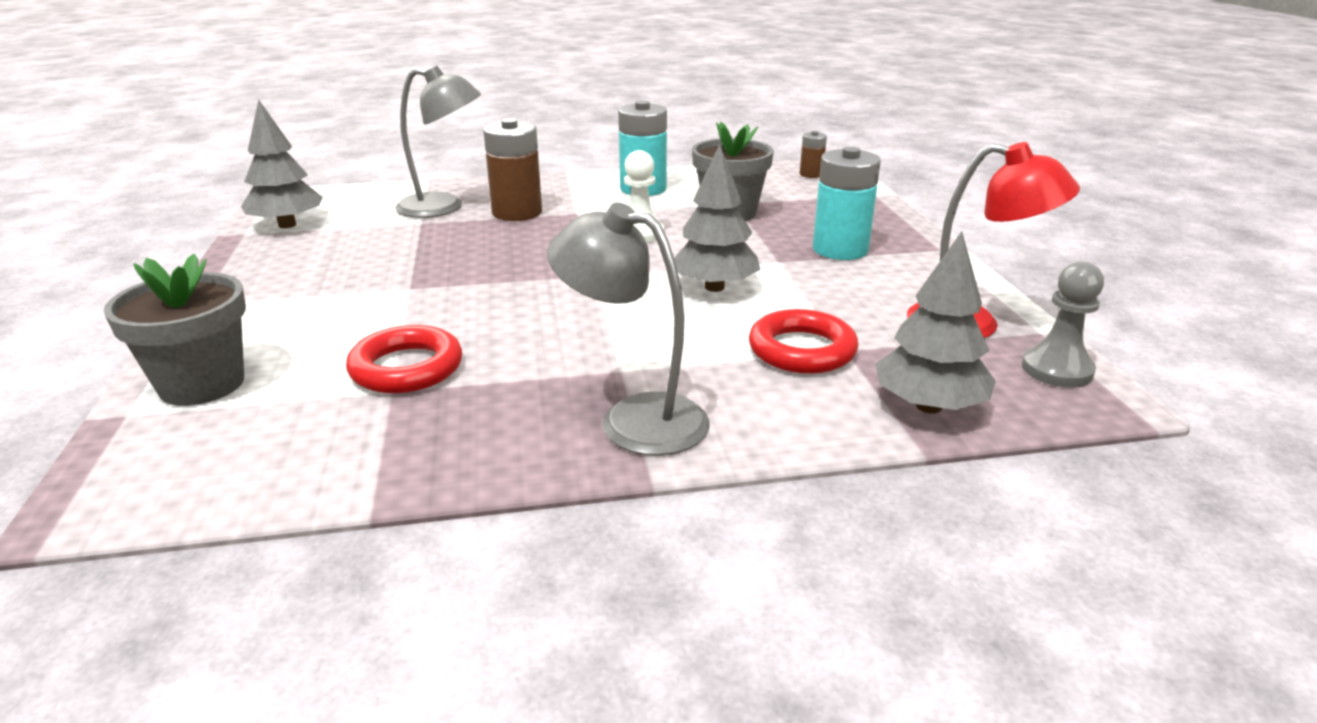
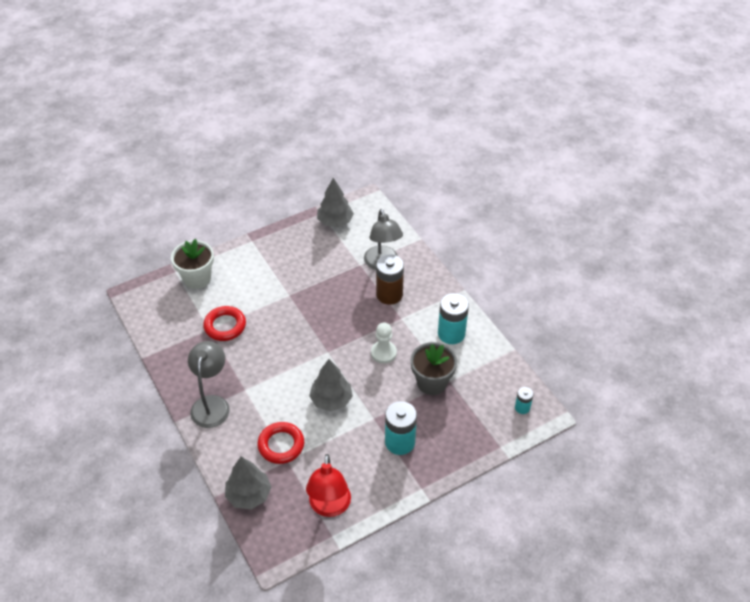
camera: 70 degrees right, 20 degrees up
grey flower pot [103,254,246,406] -> white flower pot [171,239,214,289]
brown battery [800,131,827,178] -> turquoise battery [515,387,534,414]
grey pawn [1022,261,1104,388] -> none

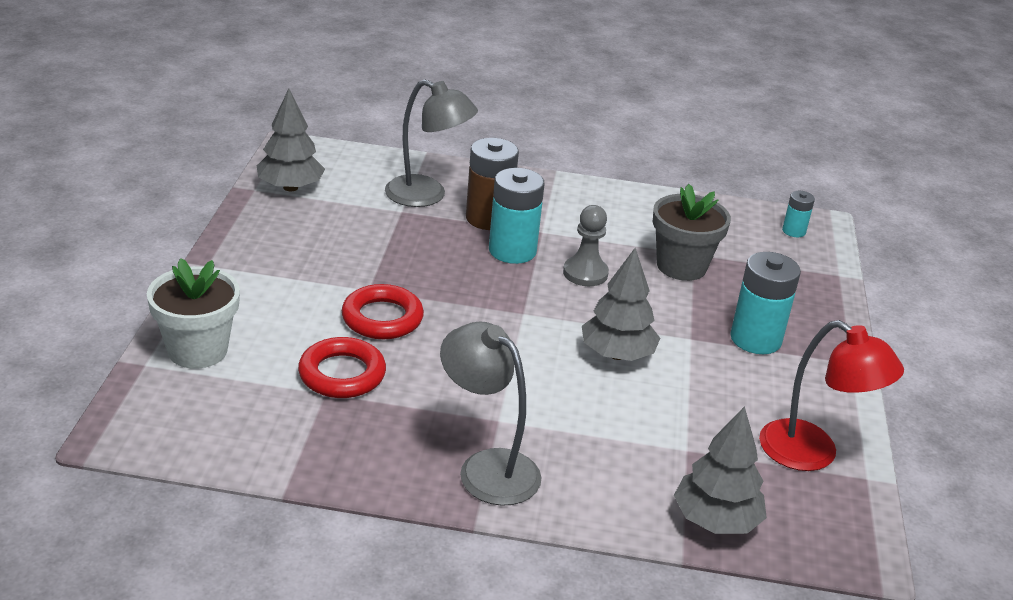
camera: 55 degrees left, 15 degrees down
red ring [258,422,304,464] -> red ring moved to [342,284,424,339]
white pawn [371,323,397,364] -> grey pawn [563,205,609,286]
turquoise battery [438,293,469,344] -> turquoise battery moved to [489,168,545,264]

